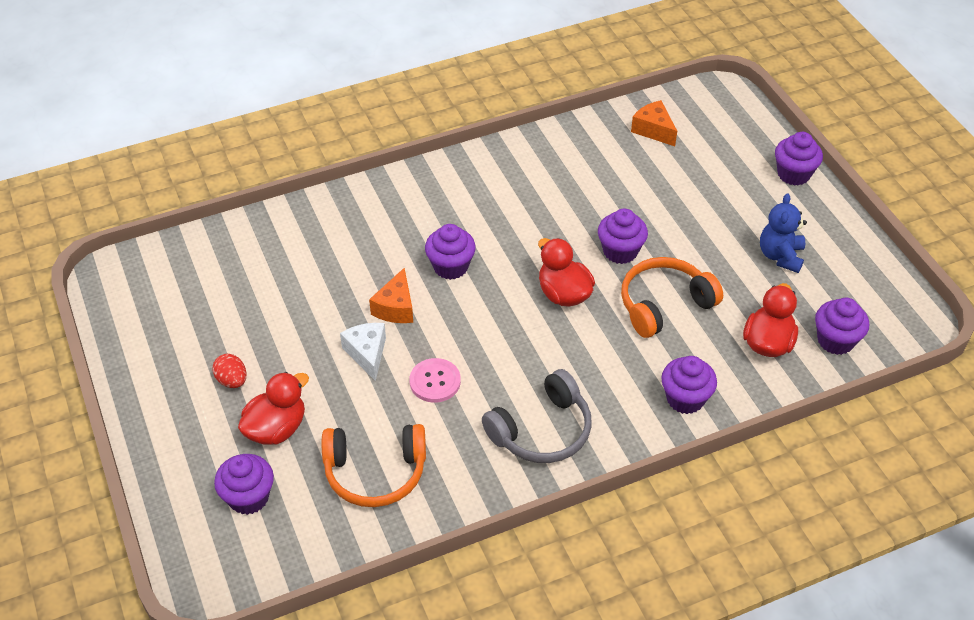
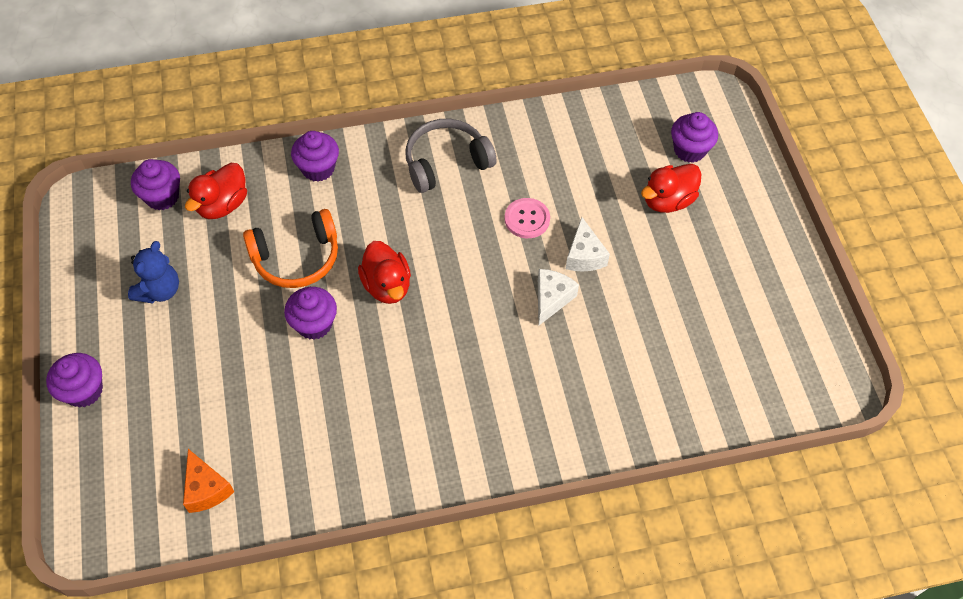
camera: 170 degrees left, 10 degrees up
red egg [213,354,247,388] -> none
orange headphones [322,424,426,507] -> none
orange cheese [369,268,413,323] -> white cheese [538,269,579,325]
purple cupcake [425,224,476,280] -> none

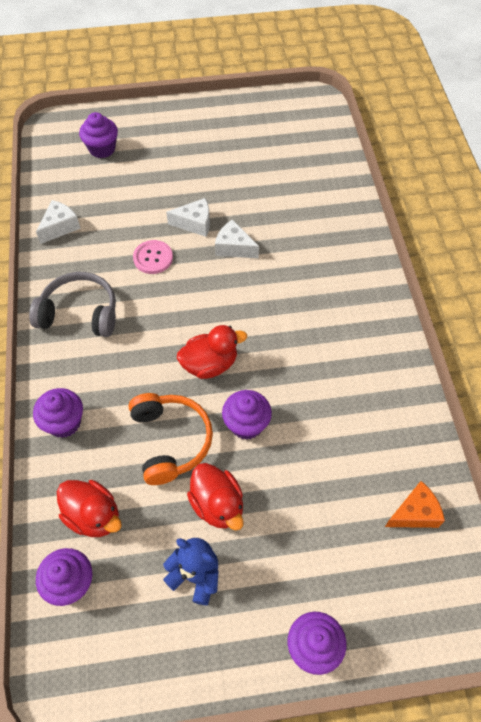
camera: 85 degrees left, 0 degrees up
grey headphones [406,119,497,193] -> grey headphones turned 120 degrees clockwise [29,272,116,337]
red duck [641,164,702,213] -> red duck moved to [187,463,244,531]
none -> white cheese [36,200,81,244]

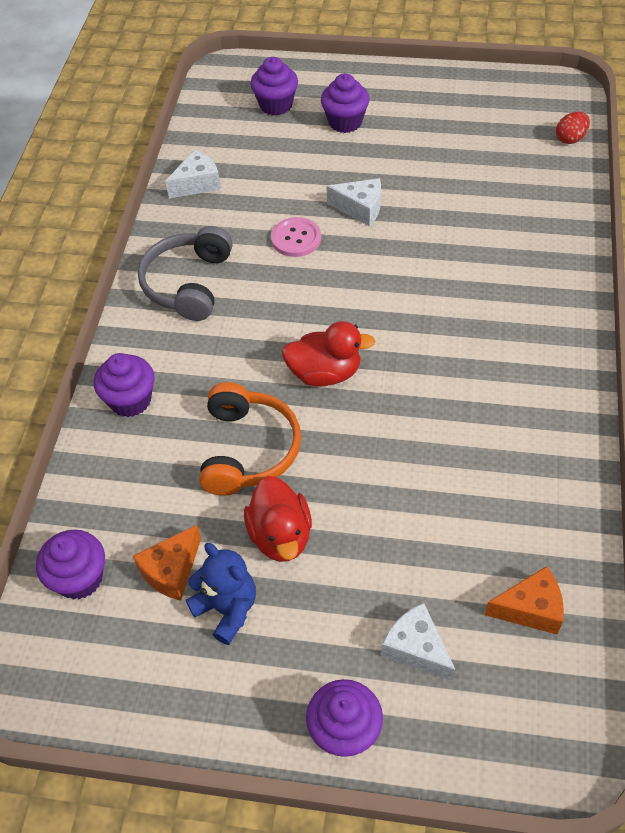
camera: 20 degrees right, 5 degrees down
grey headphones [29,272,116,337] -> grey headphones turned 105 degrees counterclockwise [138,226,233,321]
red duck [57,480,122,537] -> none
white cheese [215,219,259,258] -> white cheese moved to [381,603,455,681]
purple cupcake [222,390,272,440] -> purple cupcake moved to [321,73,370,133]
none -> orange cheese [133,525,201,601]
none -> red egg [556,112,590,144]

